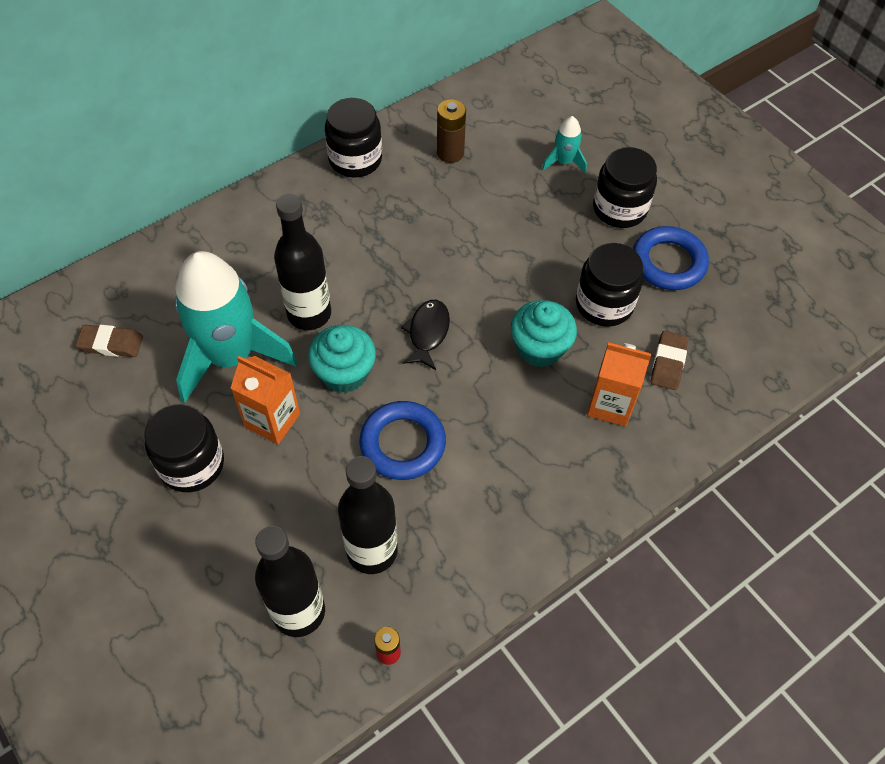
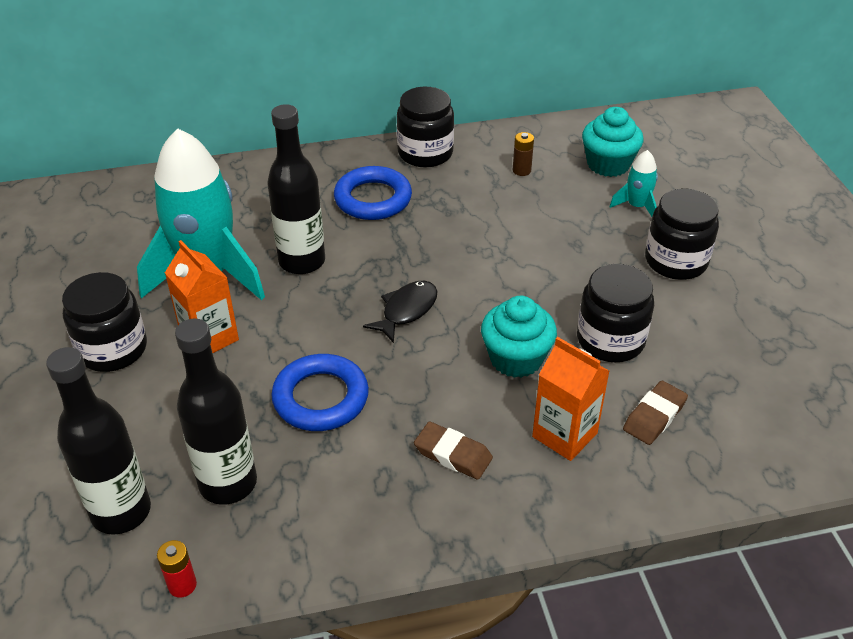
camera: 25 degrees right, 15 degrees down
brown eraser [76,325,143,357] -> brown eraser moved to [414,422,493,480]
turquoise cupcake [308,325,376,393] -> turquoise cupcake moved to [582,107,643,177]
brown battery [437,99,466,163] -> brown battery [513,132,534,176], size x0.64
blue ring [633,226,709,290] -> blue ring moved to [334,166,412,220]

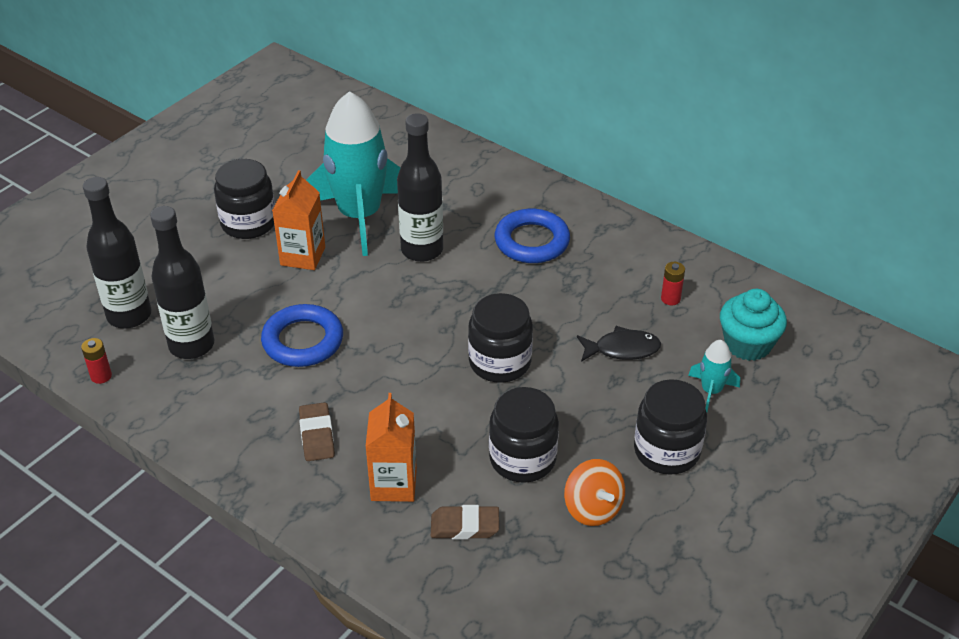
camera: 50 degrees right, 0 degrees up
black fish [363,281,437,343] -> black fish moved to [577,326,661,362]
black jar [397,87,454,167] -> black jar moved to [468,293,533,383]
turquoise cupcake [481,296,557,378] -> none
brown battery [513,132,534,176] -> red battery [661,262,685,305]
none -> orange spinning top [564,459,625,526]

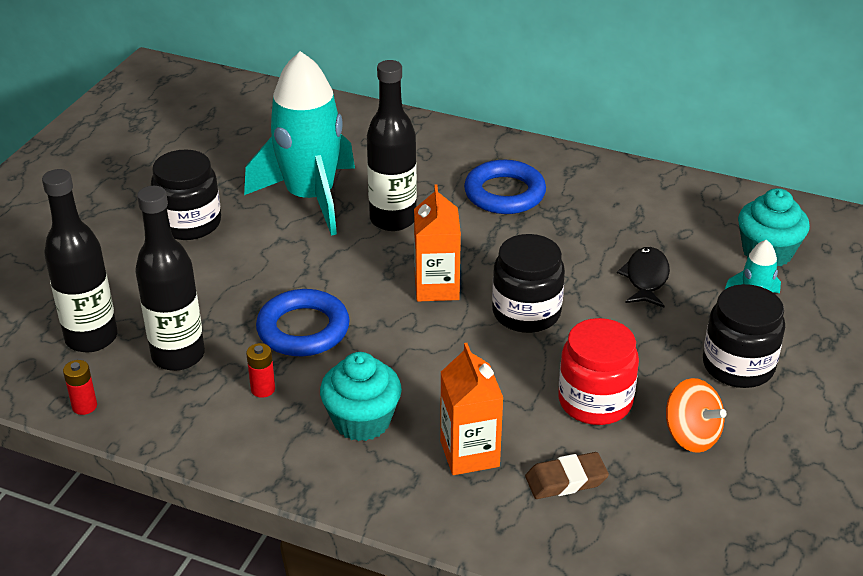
camera: 15 degrees left, 5 degrees down
orange carton [272,170,325,270] -> orange carton moved to [414,185,461,302]
brown eraser [299,402,335,461] -> turquoise cupcake [320,352,402,441]
black jar [489,387,559,483] -> red jar [558,318,639,425]
black fish [577,326,661,362] -> black fish turned 60 degrees counterclockwise [617,247,670,307]
red battery [661,262,685,305] -> red battery moved to [246,343,275,398]

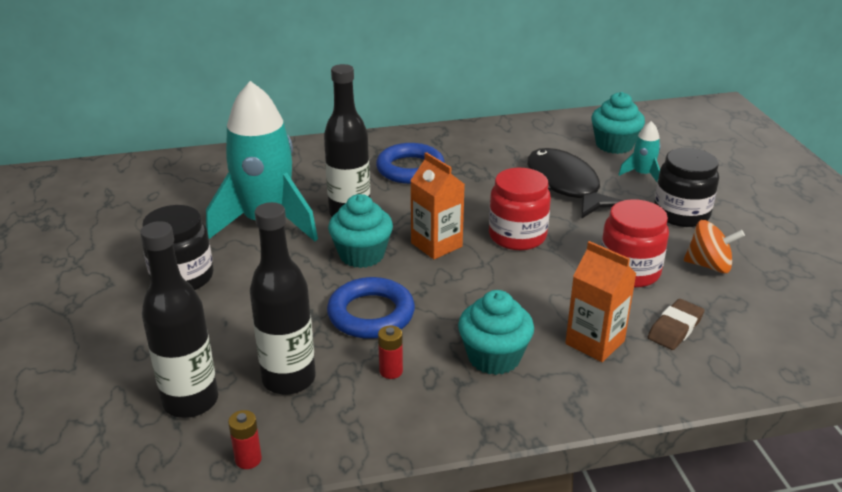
camera: 35 degrees left, 5 degrees down
black jar [492,234,565,333] -> red jar [489,168,551,250]
black fish [617,247,670,307] -> black fish [527,148,624,218], size x1.77
none -> turquoise cupcake [328,194,393,268]

